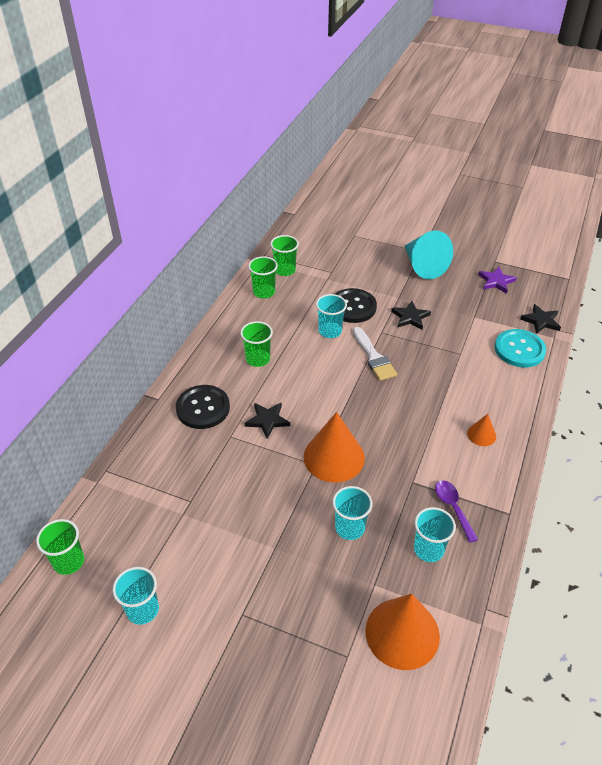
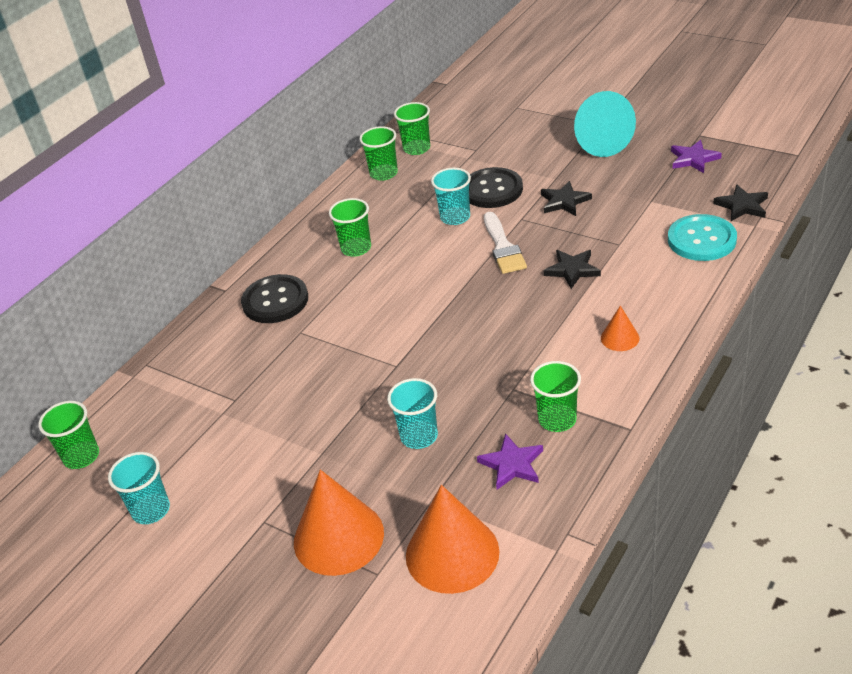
camera: 15 degrees right, 5 degrees down
black star [245,403,290,439] -> black star moved to [544,250,601,289]
orange cone [304,412,365,482] -> orange cone moved to [294,469,384,576]
turquoise cup [414,507,456,562] -> purple star [477,433,543,490]
purple spoon [435,480,478,543] -> green cup [530,361,581,432]

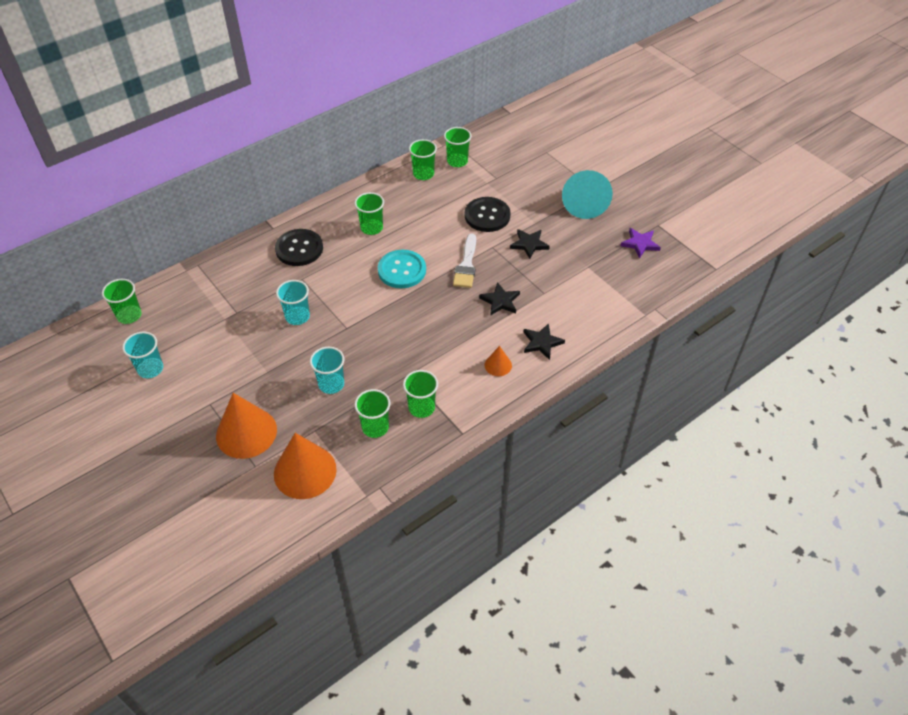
camera: 15 degrees right, 10 degrees up
turquoise cup [431,168,471,225] -> turquoise cup moved to [276,280,310,325]
purple star [477,433,543,490] -> green cup [354,389,391,438]
turquoise button [668,214,737,261] -> turquoise button moved to [378,250,426,288]
black star [713,184,768,221] -> black star moved to [524,323,565,360]

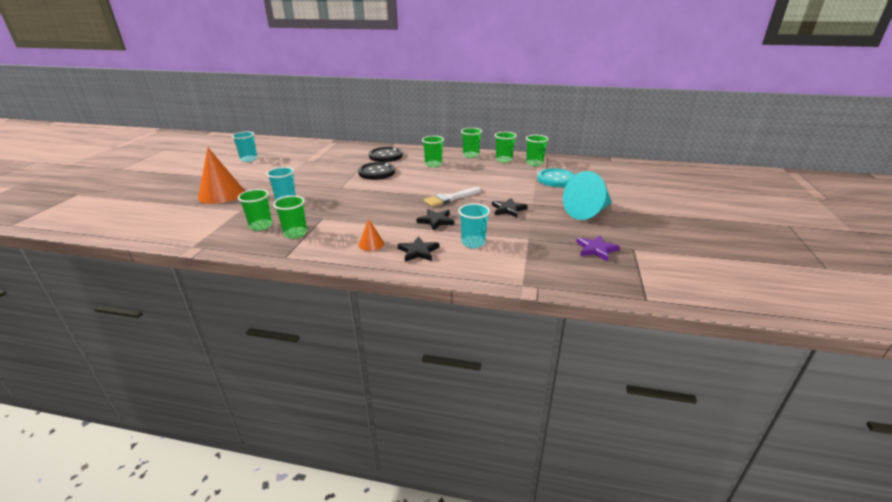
camera: 50 degrees right, 20 degrees down
green cup [102,279,142,324] -> green cup moved to [461,128,482,158]
orange cone [274,433,337,499] -> none
turquoise cup [276,280,310,325] -> turquoise cup moved to [458,203,490,248]
turquoise button [378,250,426,288] -> turquoise button moved to [537,168,575,187]
black button [465,197,511,232] -> black button moved to [358,162,395,180]

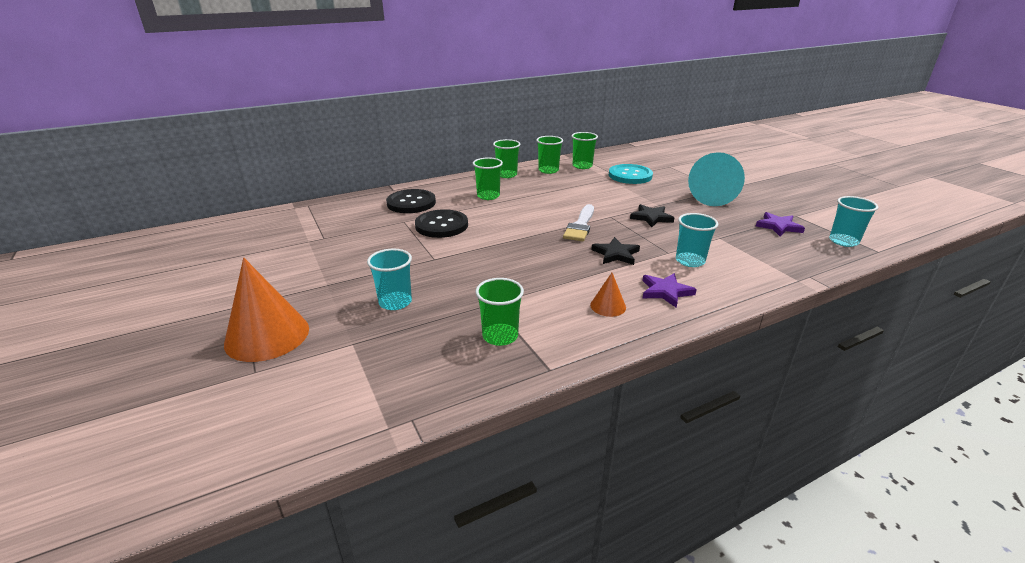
camera: 40 degrees left, 0 degrees up
turquoise cup [232,131,258,162] -> turquoise cup moved to [829,196,878,247]
green cup [238,189,272,231] -> none
black star [397,236,439,262] -> purple star [643,273,697,308]

